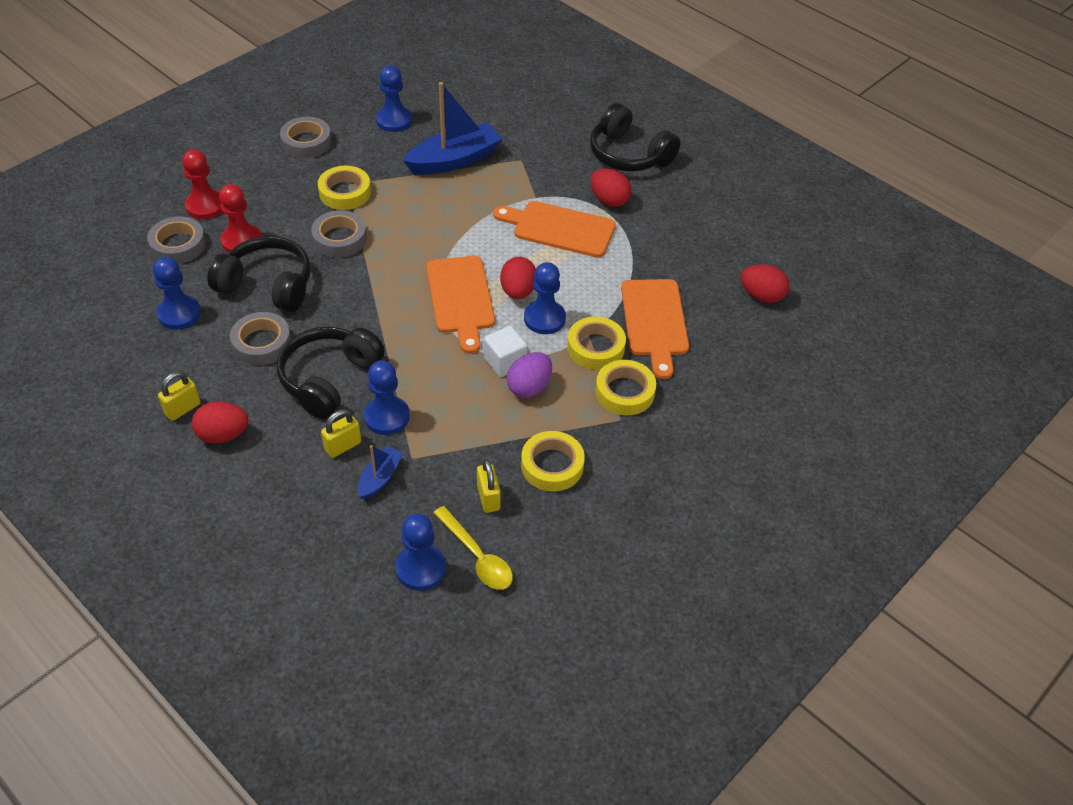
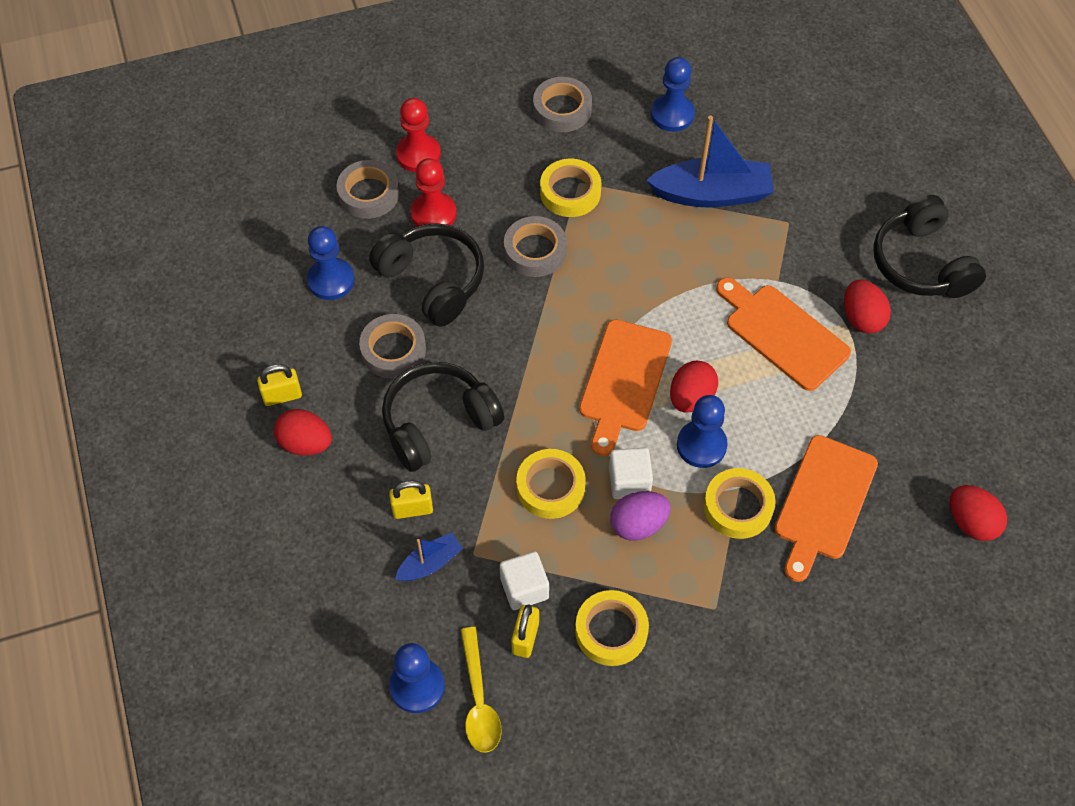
camera: 30 degrees right, 10 degrees up
blue pawn [364,360,410,435] -> none
yellow tape [595,360,656,415] -> yellow tape moved to [516,449,586,519]
none -> white cube [500,551,549,610]

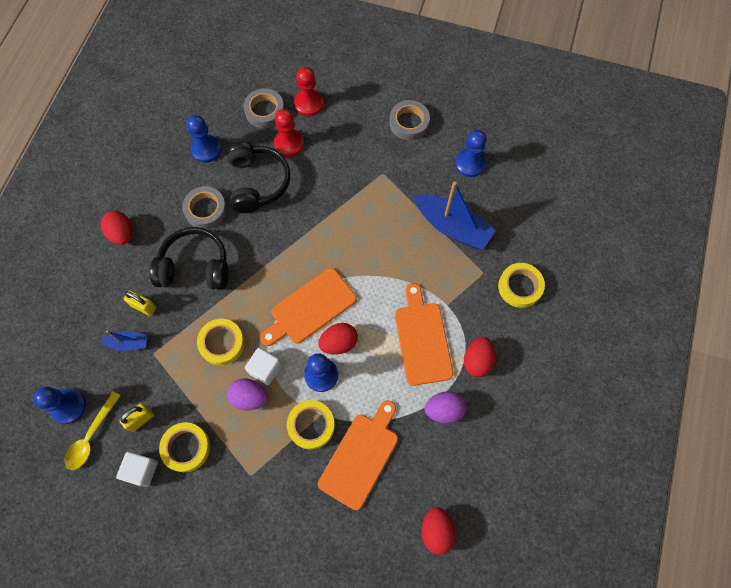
camera: 35 degrees right, 10 degrees up
yellow padlock [257,364,302,406] -> none
white cube [500,551,549,610] -> white cube moved to [116,452,158,487]
grey tape [504,216,567,277] -> none
yellow tape [540,159,601,217] -> yellow tape moved to [498,263,545,308]
orange cutting board [775,435,878,582] -> orange cutting board turned 150 degrees clockwise [318,400,398,510]
black headphones [873,195,986,298] -> none
none -> purple egg [425,391,467,423]

